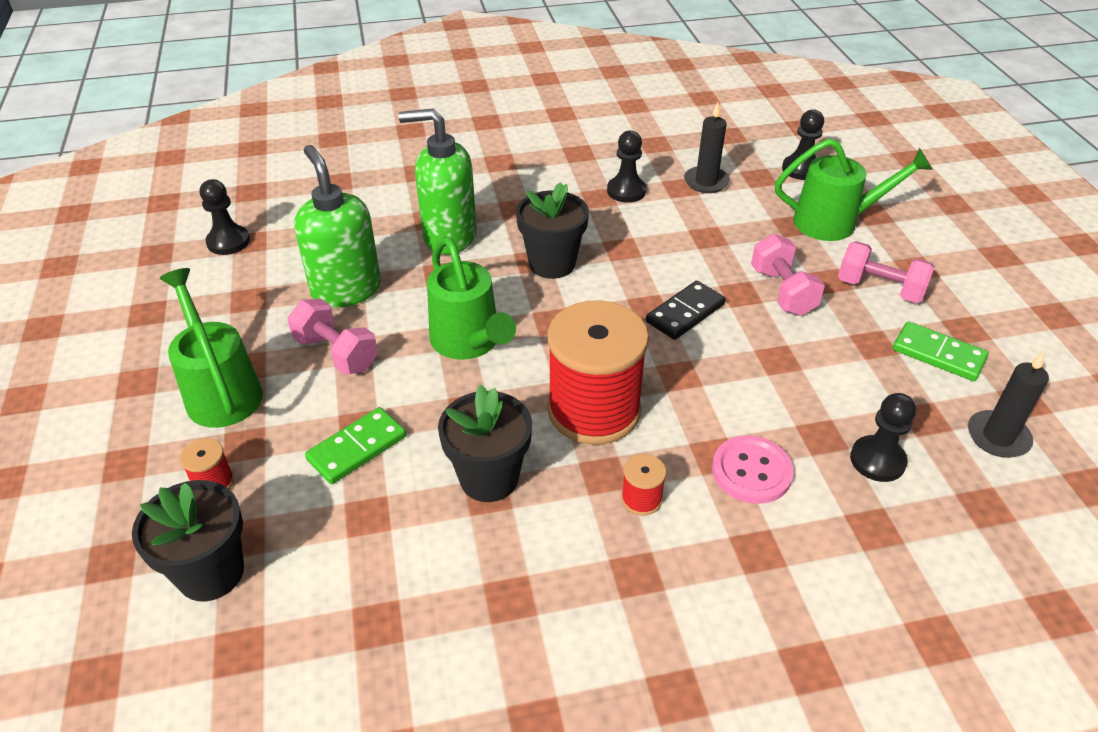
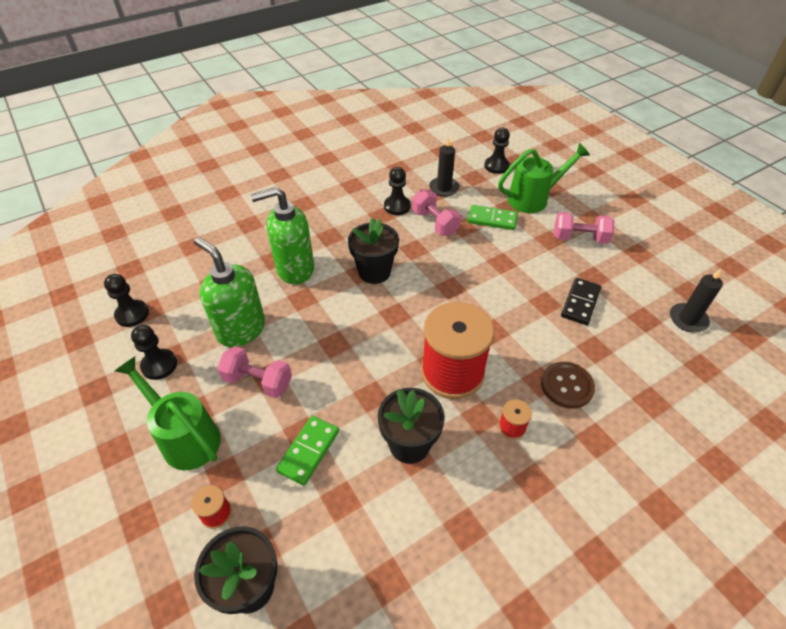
camera: 20 degrees left, 5 degrees up
green watering can [427,237,516,360] -> none
black domino [646,281,726,340] -> black domino moved to [561,278,601,325]
pink button [712,435,794,504] -> brown button [541,362,595,409]
pink dumbbell [751,234,825,316] -> pink dumbbell moved to [412,189,461,236]
black pawn [850,393,916,482] -> black pawn moved to [131,325,177,380]
green domino [893,321,989,381] -> green domino moved to [468,205,518,230]

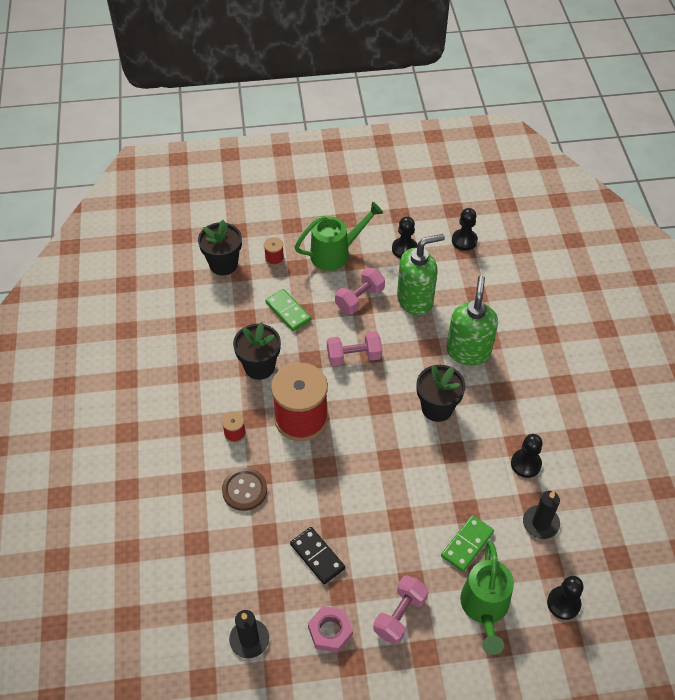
camera: 115 degrees right, 5 degrees up
pink dumbbell [412,189,461,236] -> pink dumbbell moved to [327,331,382,366]
none -> pink nut [308,606,353,653]

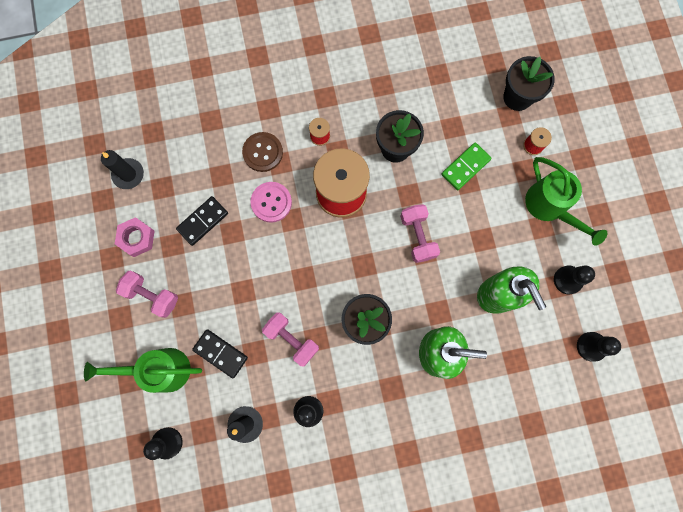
camera: 85 degrees right, 25 degrees up
pink dumbbell [335,268,385,314] -> pink dumbbell moved to [262,312,319,366]
green domino [441,515,494,572] -> black domino [192,329,248,378]
none -> pink button [250,182,292,222]

